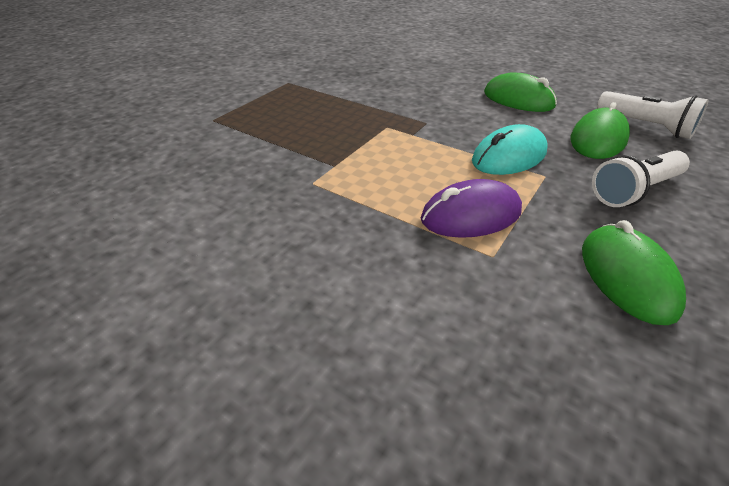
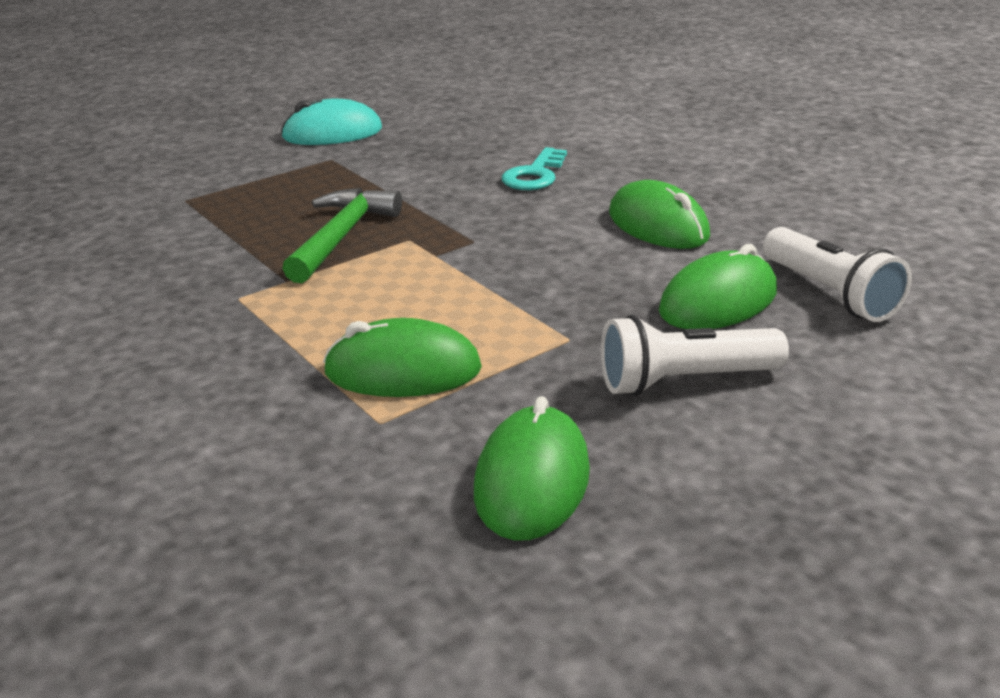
camera: 20 degrees right, 10 degrees down
purple mouse [421,179,522,238] -> green mouse [323,318,482,397]
turquoise mouse [472,124,548,175] -> turquoise mouse moved to [281,98,382,145]
none -> green hammer [282,188,402,283]
none -> turquoise key [502,147,567,190]

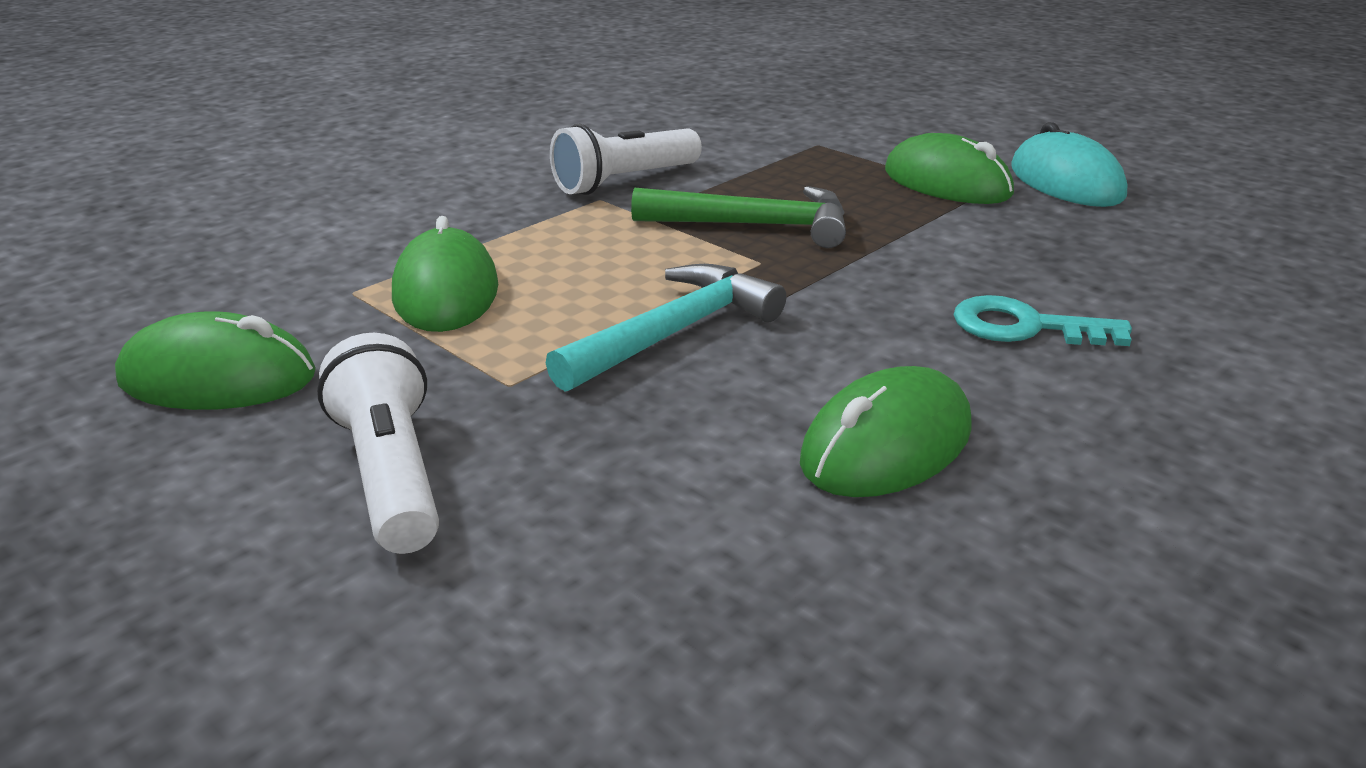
camera: 80 degrees right, 0 degrees up
green mouse [659,244,777,329] -> green mouse moved to [885,133,1014,204]
white flashlight [763,227,912,322] -> white flashlight moved to [550,124,702,195]
none -> turquoise hammer [546,264,786,392]

